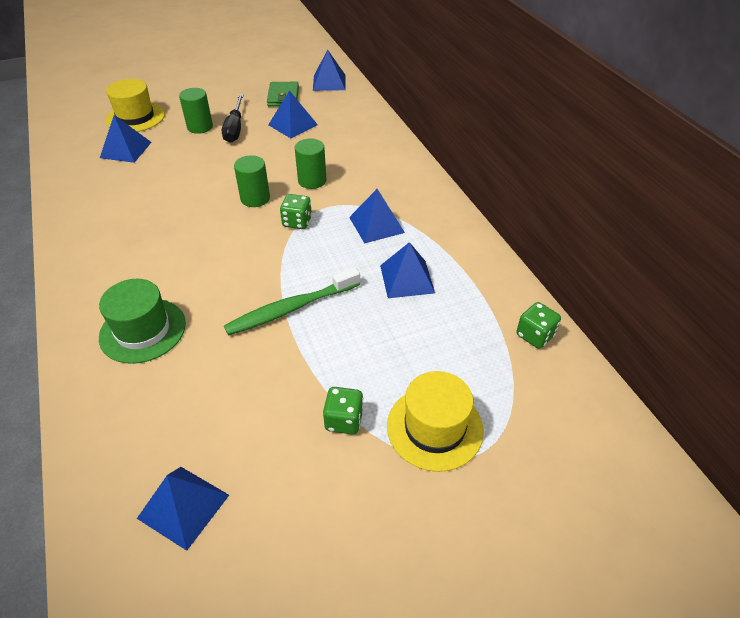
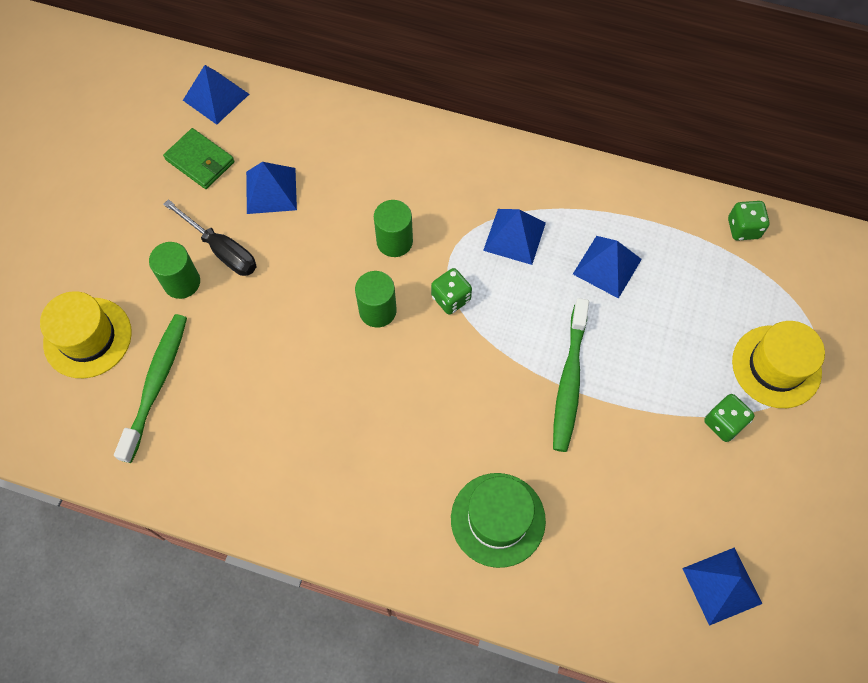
camera: 50 degrees left, 20 degrees up
blue pyramid [100,115,152,163] -> green toothbrush [114,314,187,463]

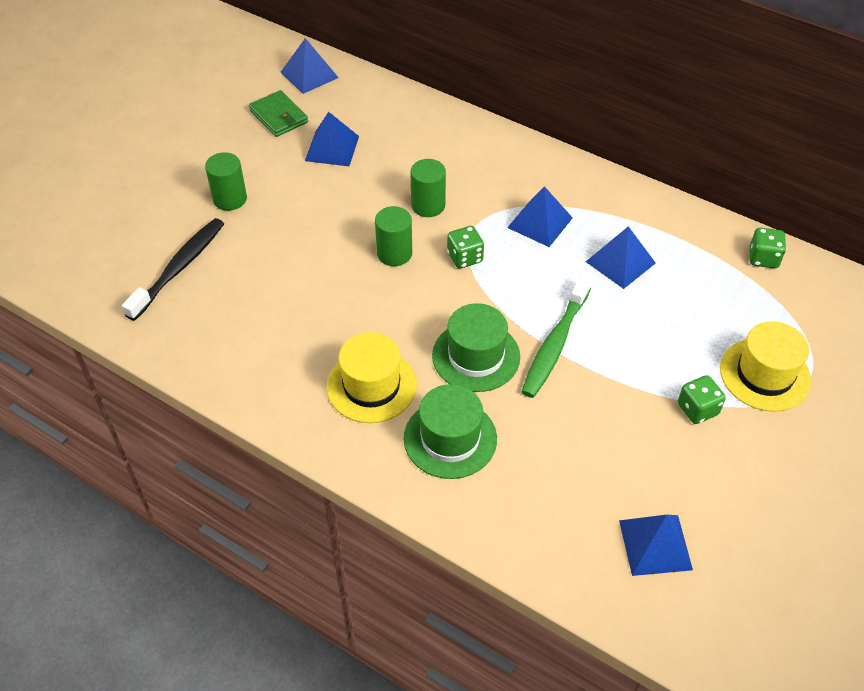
camera: 15 degrees right, 15 degrees down
yellow hat [40,291,132,378] -> yellow hat moved to [327,332,417,423]
green toothbrush [114,314,187,463] -> black toothbrush [122,218,224,321]
black screwdriver [163,199,257,276] -> none
none -> green hat [432,303,520,392]

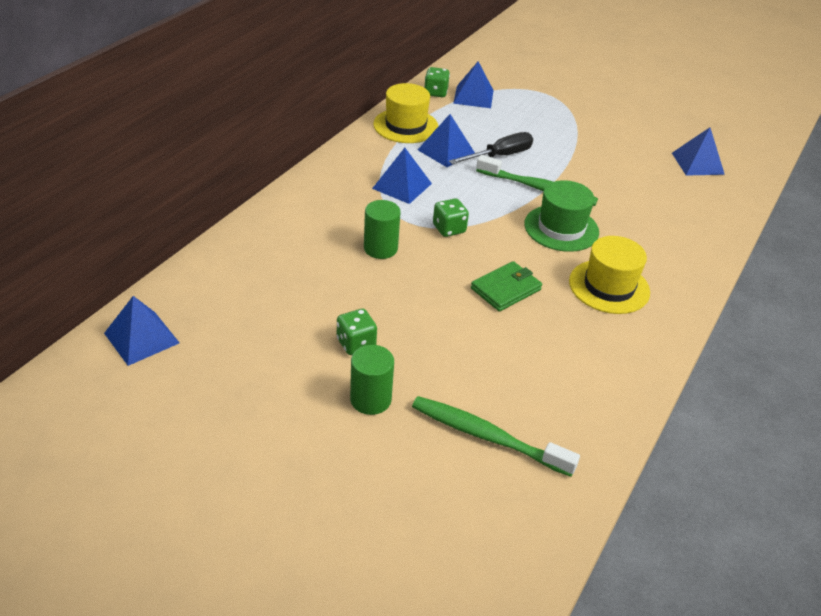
camera: 95 degrees left, 10 degrees down
black toothbrush [122,218,224,321] -> green toothbrush [412,396,580,477]
green wallet [249,90,308,137] -> green wallet moved to [471,261,542,312]
blue pyramid [305,111,359,166] -> blue pyramid moved to [453,62,494,108]
green cylinder [375,206,412,266] -> none
green hat [404,384,497,479] -> none
green dice [678,375,726,424] -> green dice moved to [337,309,377,355]
yellow hat [720,321,811,412] -> yellow hat moved to [373,83,438,143]
none -> black screwdriver [449,132,533,164]

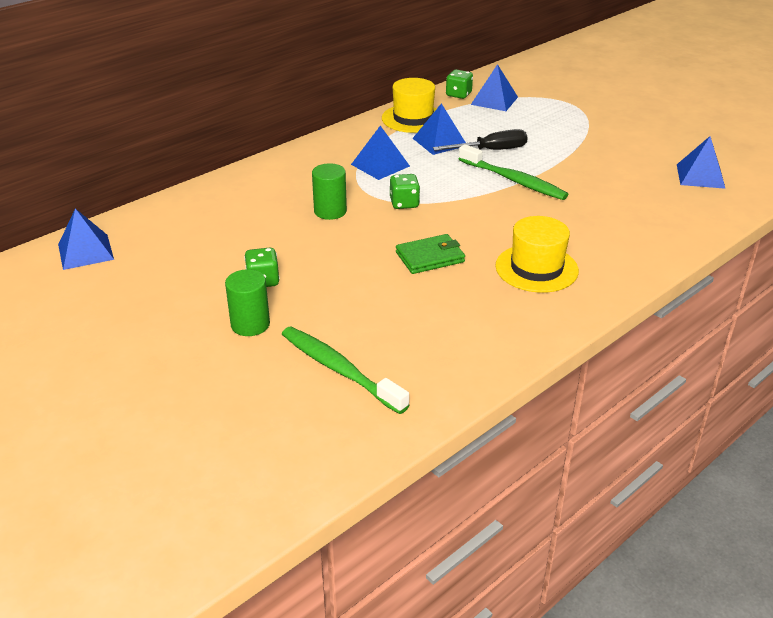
camera: 20 degrees right, 5 degrees down
green hat [524,180,599,252] -> none

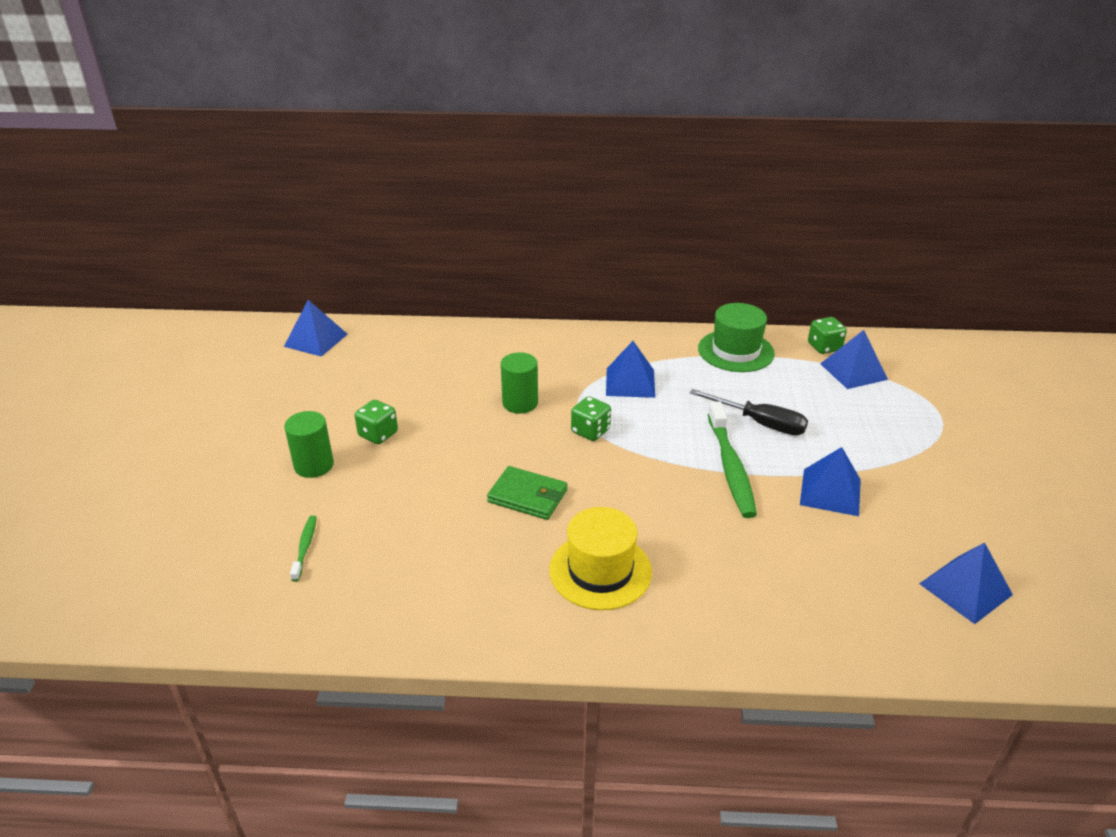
camera: 45 degrees right, 0 degrees up
green toothbrush [282,327,409,414] -> green toothbrush [290,515,317,581], size x0.49
yellow hat [382,78,436,133] -> green hat [698,303,775,372]
blue pyramid [412,103,466,155] -> blue pyramid moved to [800,447,861,516]

